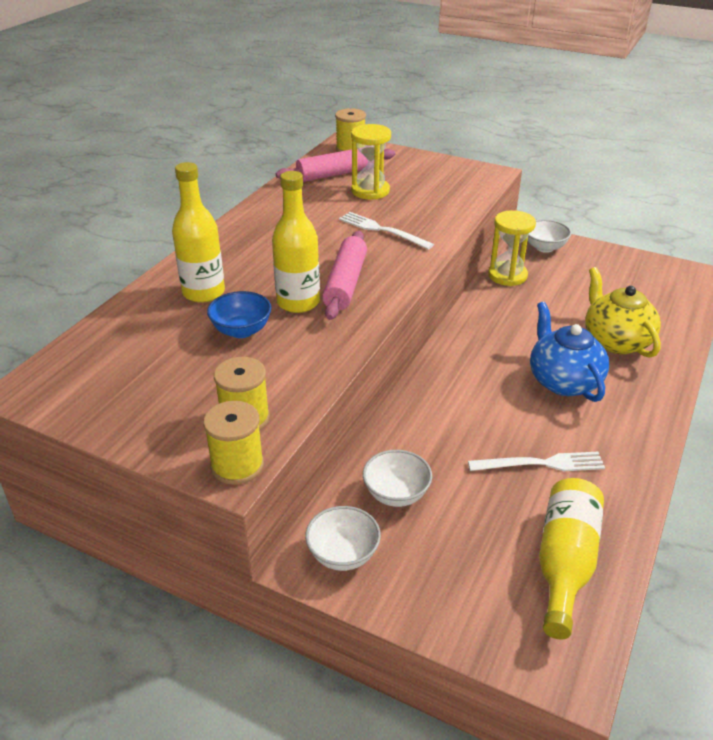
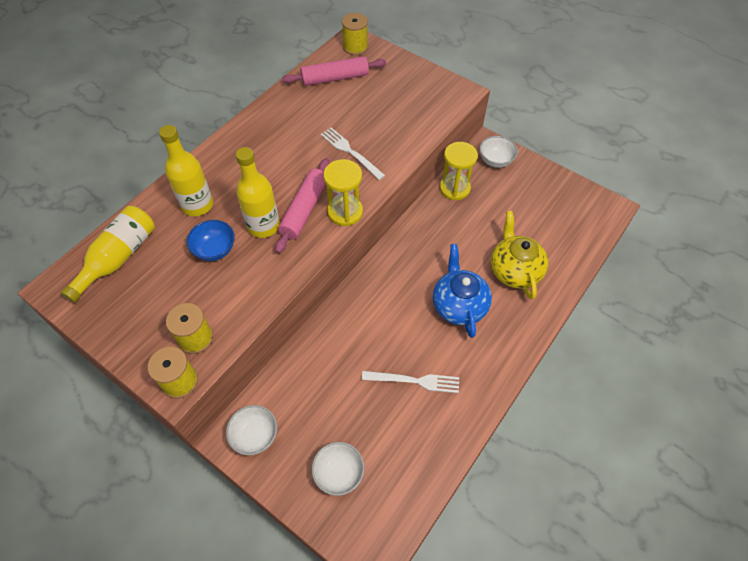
camera: 10 degrees right, 20 degrees up
yellow hourglass [351,124,391,200] -> yellow hourglass moved to [323,159,363,226]
white bowl [363,450,432,507] -> white bowl moved to [312,442,364,496]
yellow bottle [539,478,604,640] -> yellow bottle moved to [61,206,155,303]

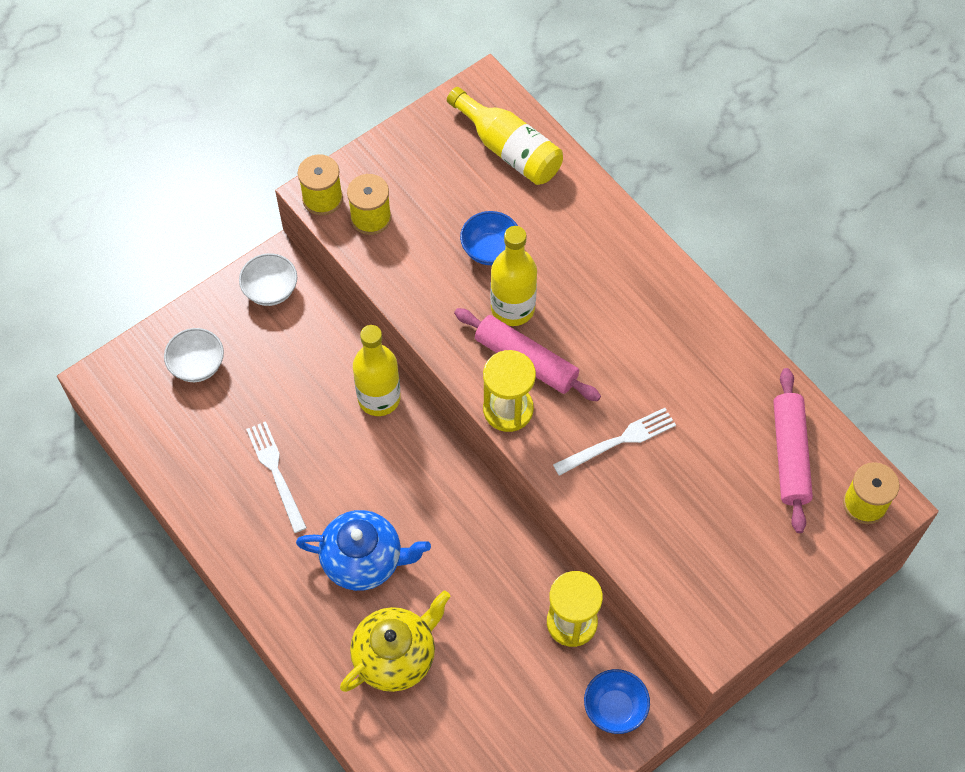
camera: 105 degrees right, 5 degrees up
yellow bottle [159,125,213,216] -> yellow bottle moved to [353,325,401,416]
white fork [362,371,459,393] -> white fork turned 135 degrees clockwise [246,421,307,533]
white bowl [480,136,518,168] -> blue bowl [584,669,650,734]
yellow teapot [491,211,548,299] -> yellow teapot turned 45 degrees counterclockwise [340,591,451,692]

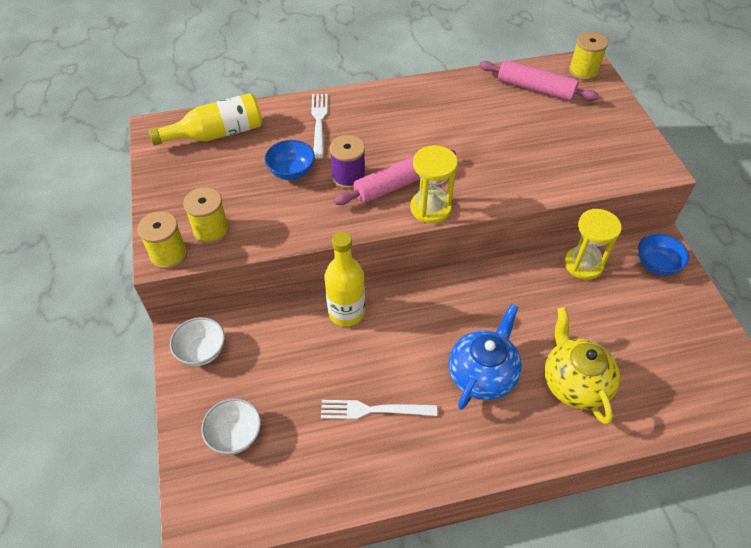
camera: 65 degrees left, 10 degrees down
yellow bottle [490,226,537,326] -> purple spool [330,135,366,189]
white fork [553,408,676,476] -> white fork moved to [311,94,328,159]

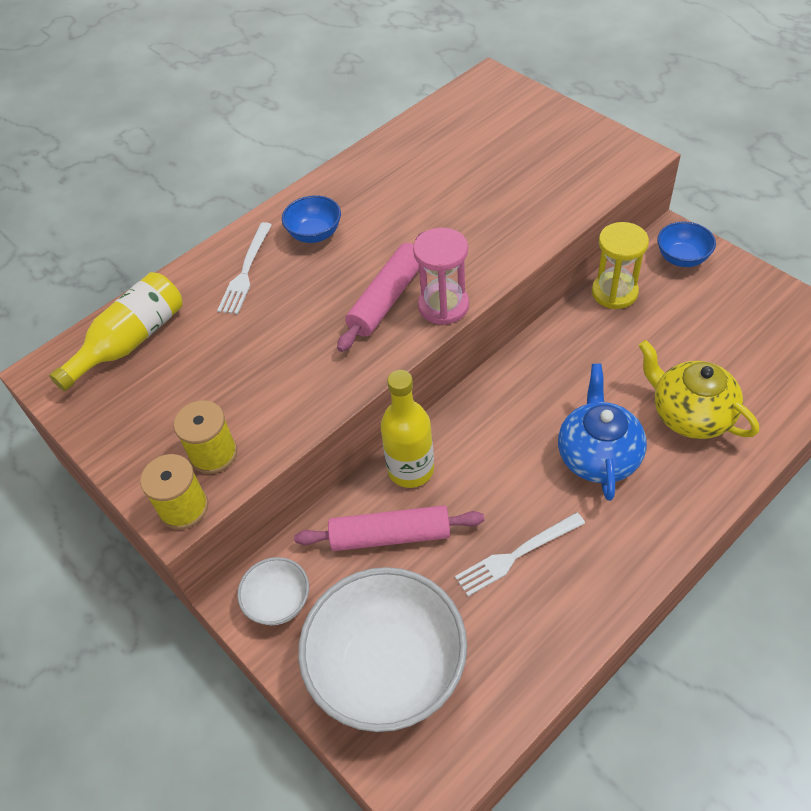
camera: 25 degrees left, 0 degrees up
white bowl [201,398,261,454] -> white bowl [298,567,467,732], size x2.13
blue bowl [265,140,315,180] -> blue bowl moved to [282,195,341,243]
white fork [311,94,328,159] -> white fork turned 135 degrees counterclockwise [217,222,272,314]
purple spool [330,135,366,189] -> none
yellow hourglass [410,145,458,224] -> pink hourglass [413,228,469,325]
pink rolling pin [479,60,599,101] -> pink rolling pin moved to [294,505,484,551]
yellow spool [569,32,608,81] -> none

